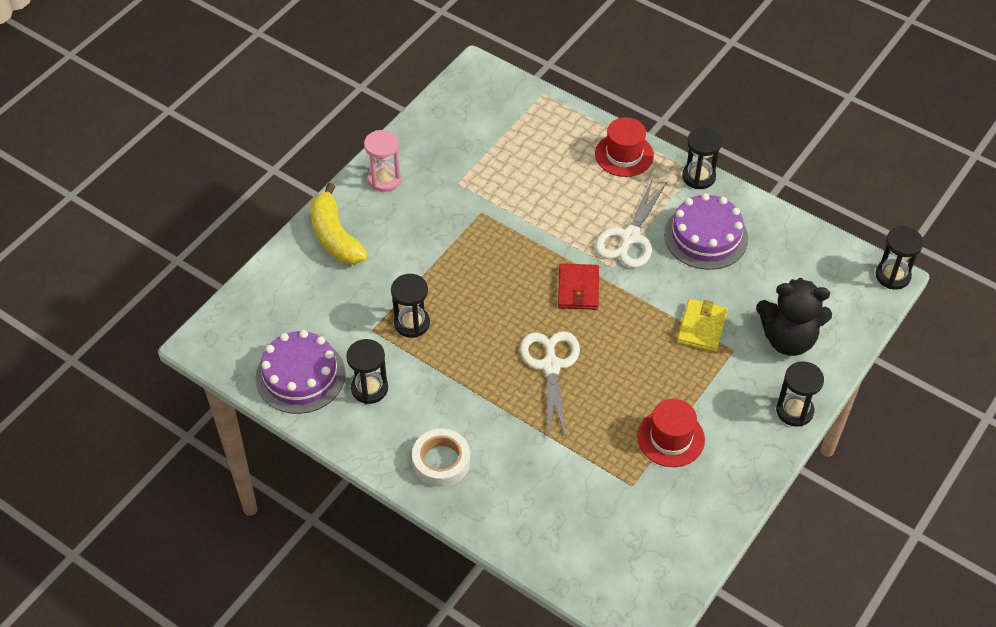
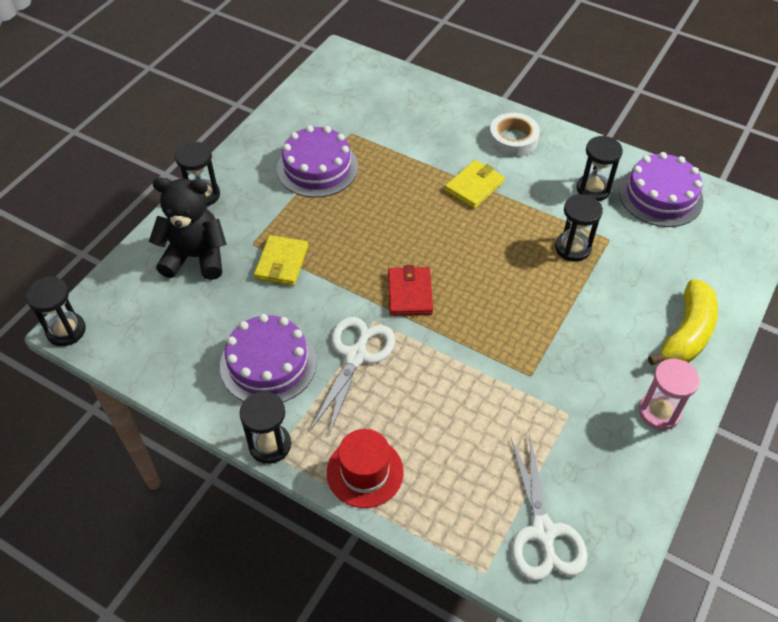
camera: 175 degrees right, 0 degrees up
yellow banana [310,183,368,265] -> yellow banana turned 60 degrees clockwise [648,279,718,365]
white scissors [520,331,580,438] -> white scissors moved to [511,437,588,581]
red hat [637,399,705,467] -> purple cake [277,126,358,198]
none -> yellow wallet [445,160,505,209]

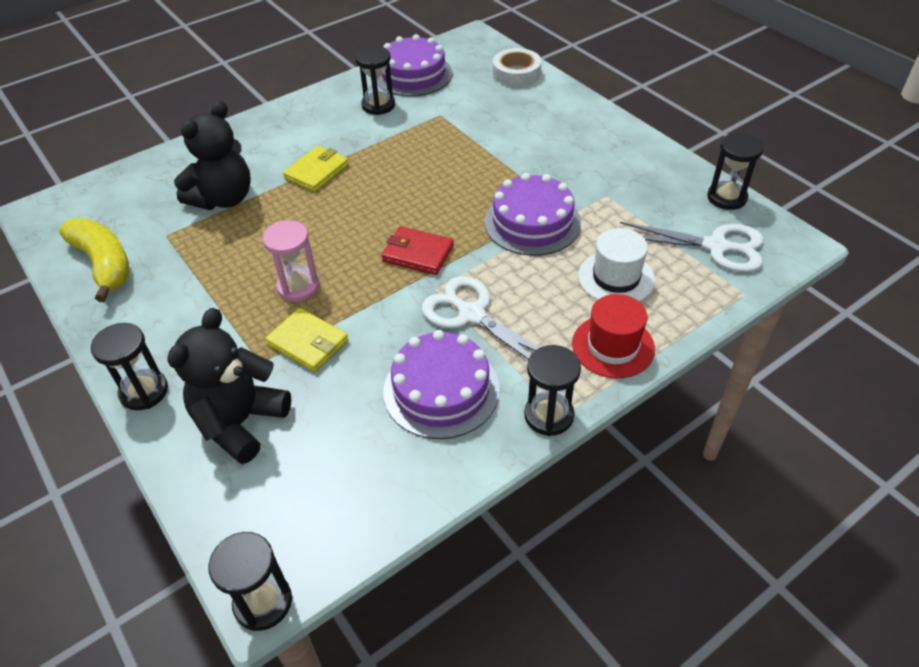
camera: 65 degrees left, 5 degrees down
purple cake [277,126,358,198] -> purple cake moved to [484,173,581,256]
yellow wallet [445,160,505,209] -> yellow wallet turned 60 degrees clockwise [283,146,349,192]
white tape [489,113,540,157] -> white tape moved to [493,48,542,87]
black hourglass [555,194,603,262] -> black hourglass moved to [707,133,764,210]
pink hourglass [639,359,700,430] -> pink hourglass moved to [262,220,320,302]
yellow banana [648,279,718,365] -> yellow banana moved to [59,218,129,302]
none -> black teddy bear [174,101,251,210]
none -> white hat [578,228,655,301]

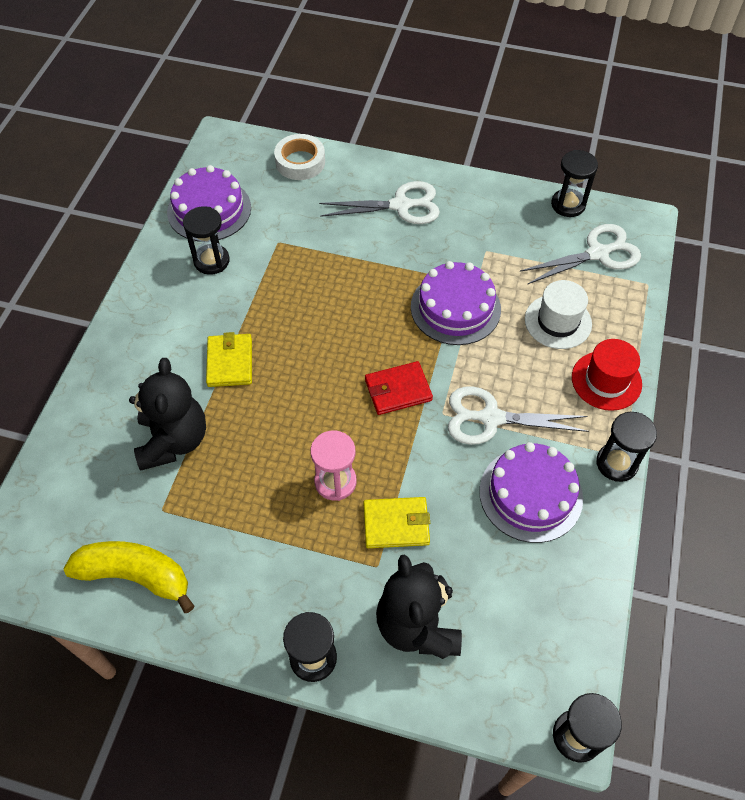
camera: 40 degrees left, 10 degrees up
none -> white scissors [319,181,440,224]

